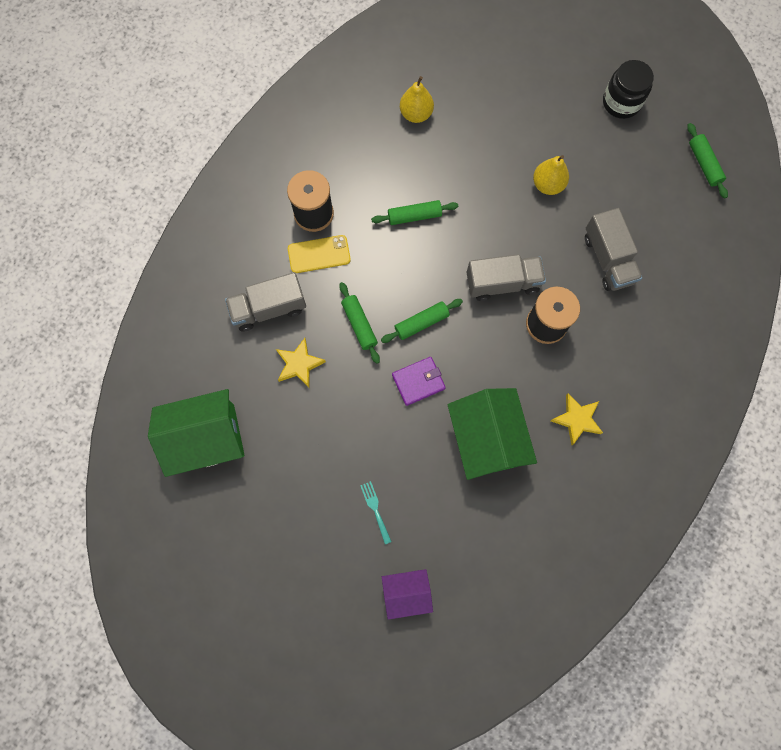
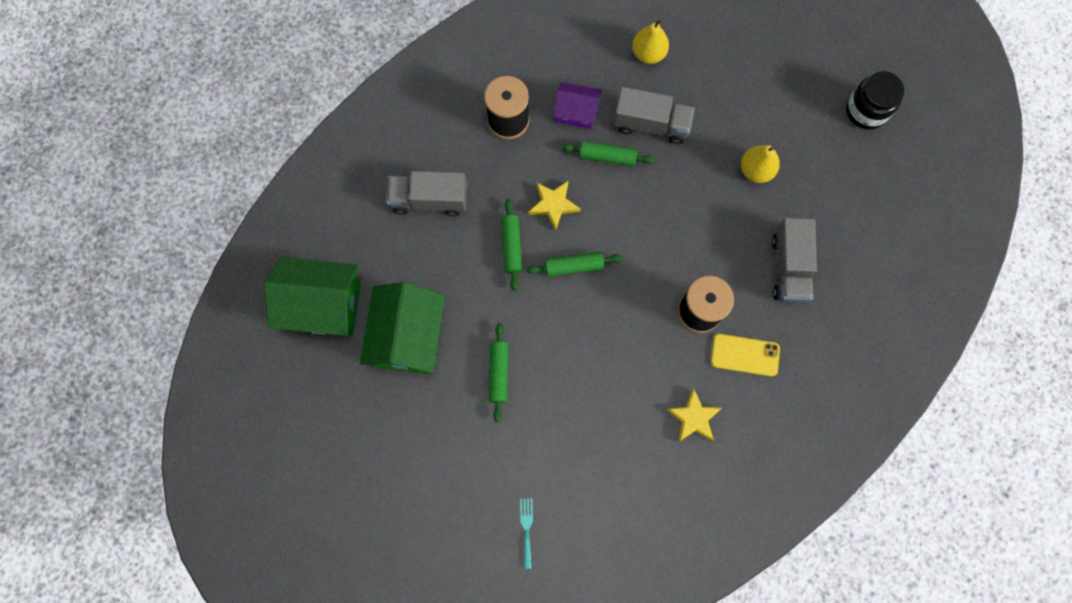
camera: 20 degrees right, 0 degrees up
yellow star [276,338,326,387] -> yellow star moved to [528,180,581,231]
yellow phone [288,235,351,273] -> yellow phone moved to [711,334,780,377]
turquoise fork [360,481,392,544] -> turquoise fork moved to [520,499,533,569]
purple house [382,569,433,620] -> purple house moved to [553,82,601,129]
purple wallet [392,357,446,406] -> none
green house [448,388,537,480] -> green house moved to [360,282,445,374]
grey truck [466,254,546,301] -> grey truck moved to [613,87,695,144]
green rolling pin [687,123,728,199] -> green rolling pin moved to [489,323,509,422]

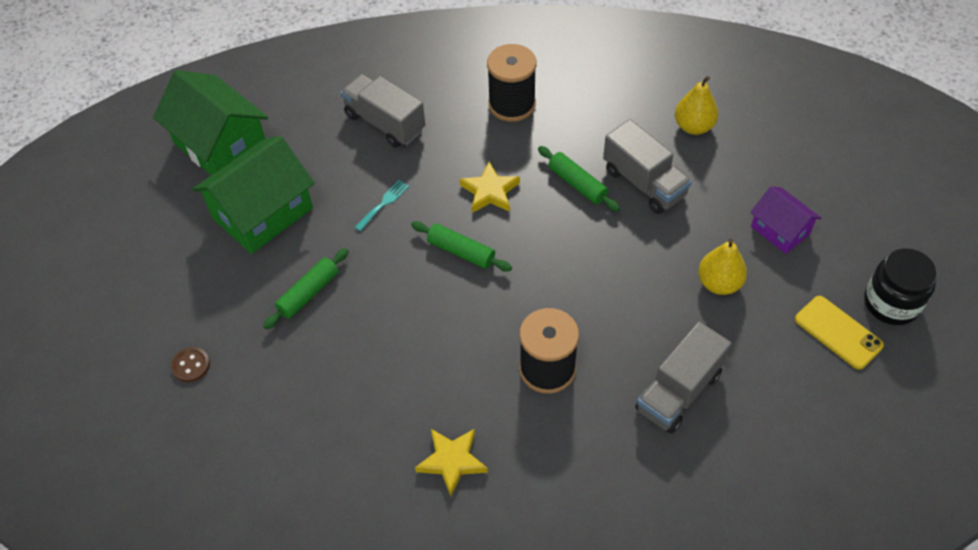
camera: 40 degrees right, 20 degrees down
green rolling pin [501,199,523,291] -> none
turquoise fork [520,499,533,569] -> turquoise fork moved to [355,180,409,231]
purple house [553,82,601,129] -> purple house moved to [750,186,821,254]
yellow phone [711,334,780,377] -> yellow phone moved to [795,296,884,369]
none -> brown button [171,347,210,383]

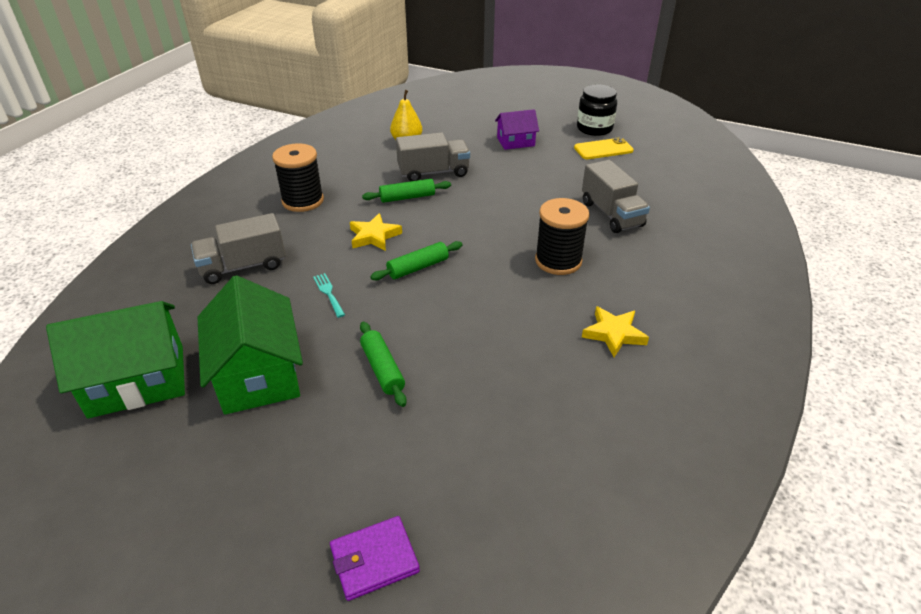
camera: 65 degrees left, 15 degrees down
brown button [171,347,210,383] -> none
yellow pear [698,238,747,295] -> none
none -> purple wallet [330,516,420,601]

